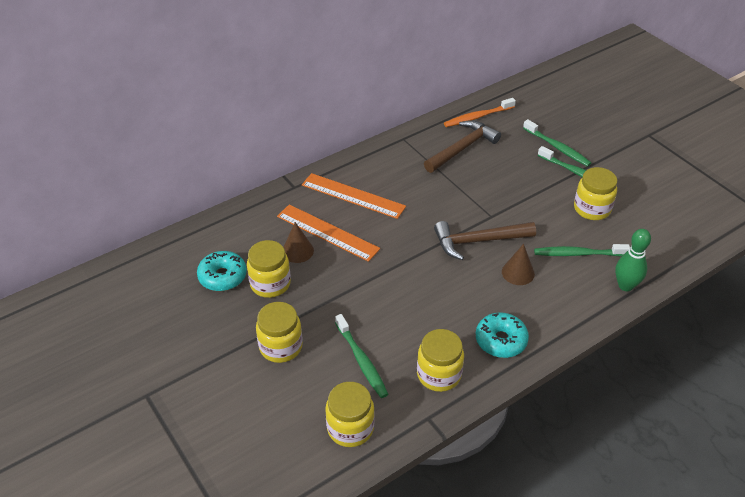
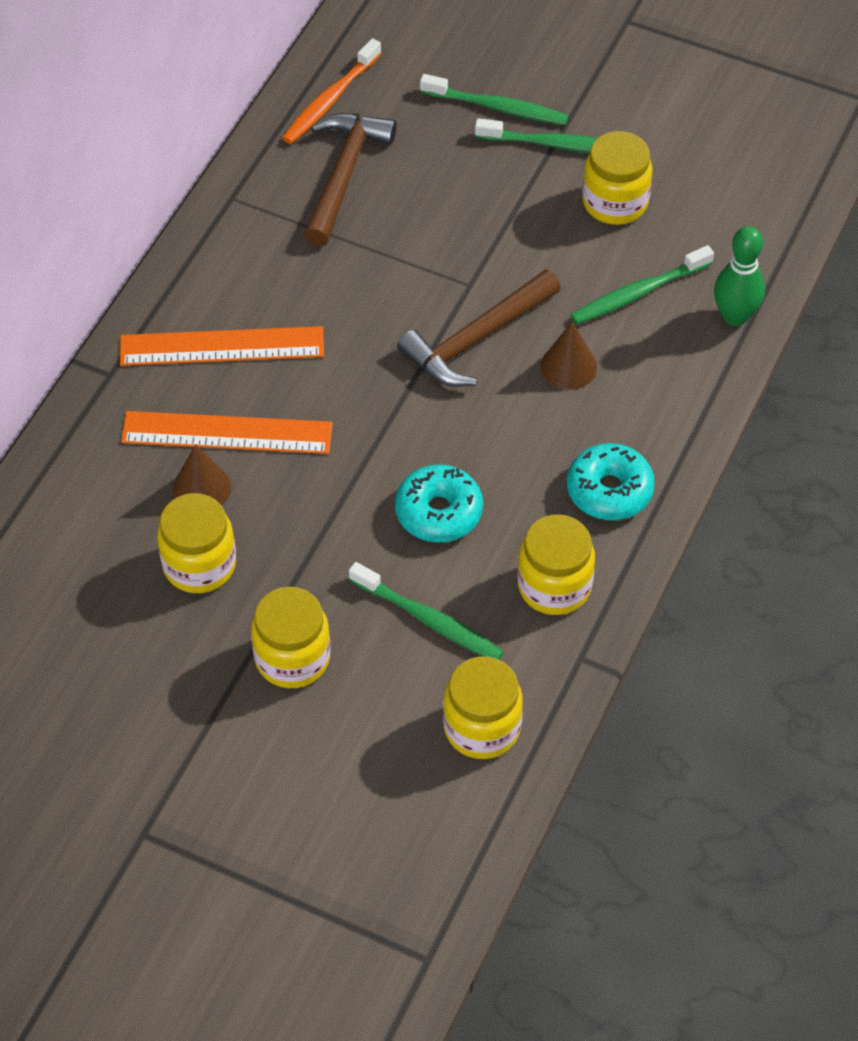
camera: 30 degrees left, 10 degrees up
turquoise donut [197,251,247,291] -> turquoise donut moved to [395,464,483,543]

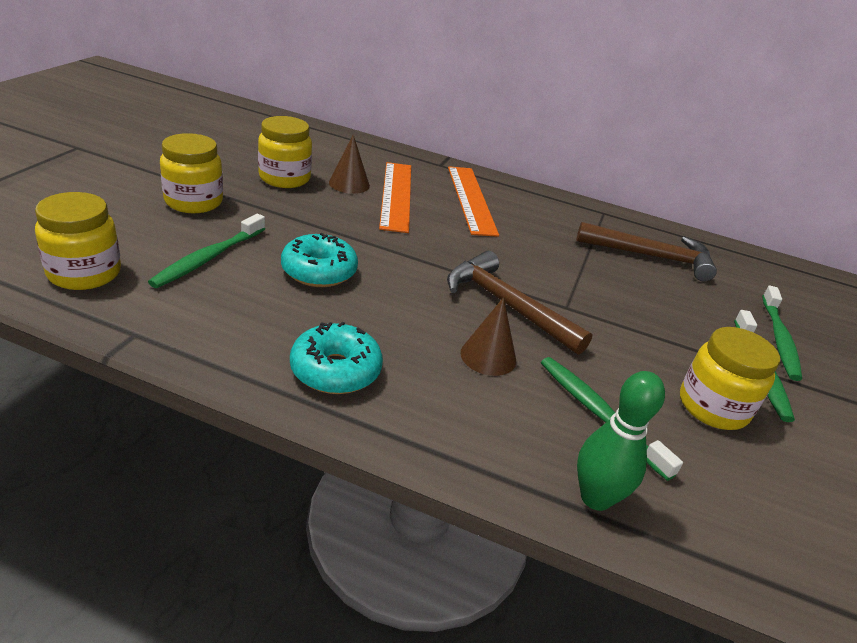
camera: 80 degrees right, 20 degrees down
orange toothbrush [282,38,382,144] -> none
yellow jar [518,515,595,615] -> none

